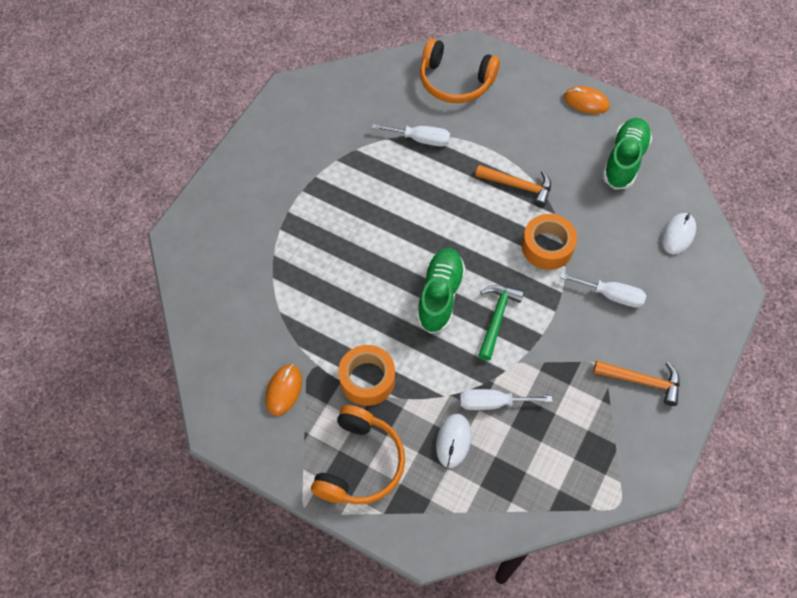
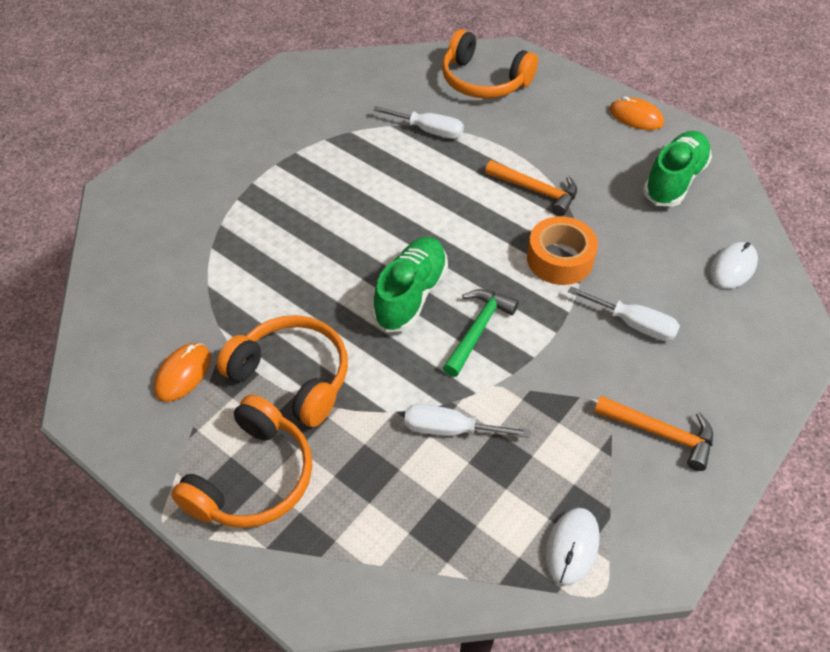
camera: 10 degrees right, 10 degrees down
orange tape [338,345,395,406] -> orange headphones [217,315,348,427]
white mouse [436,414,471,468] -> white mouse moved to [546,508,600,585]

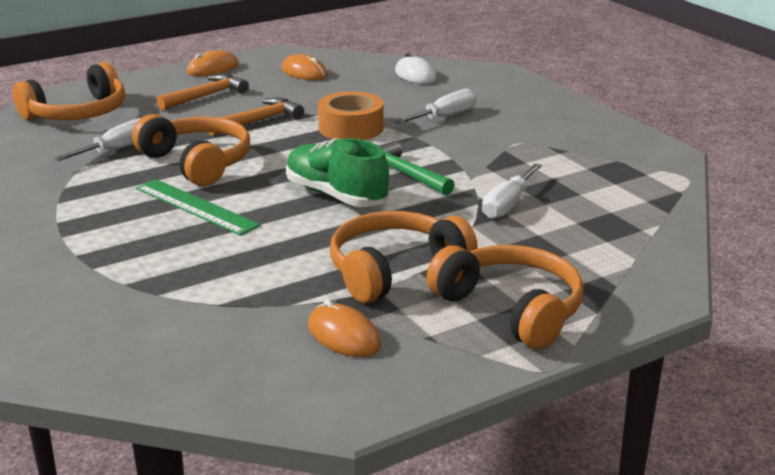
camera: 70 degrees left, 25 degrees down
white mouse [546,508,600,585] -> none
orange hammer [594,396,713,471] -> orange hammer moved to [157,74,249,110]
green shoe [643,131,712,207] -> orange mouse [282,54,328,80]
none -> orange headphones [132,114,250,186]
none -> green ruler [136,179,261,236]

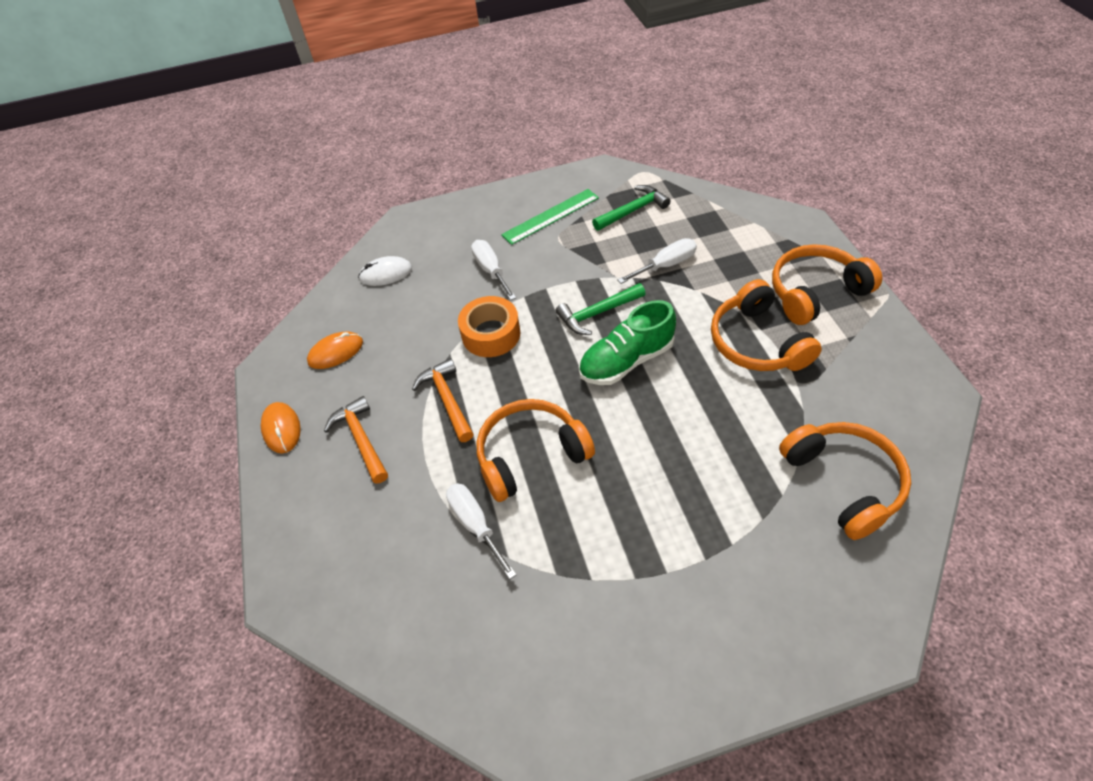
camera: 70 degrees left, 25 degrees up
orange headphones [13,62,125,120] -> orange headphones moved to [779,422,911,540]
green ruler [136,179,261,236] -> green ruler moved to [501,189,599,245]
orange mouse [308,300,381,357] -> none
white screwdriver [482,164,542,219] -> white screwdriver turned 75 degrees counterclockwise [617,238,697,284]
none -> green hammer [592,185,670,231]

